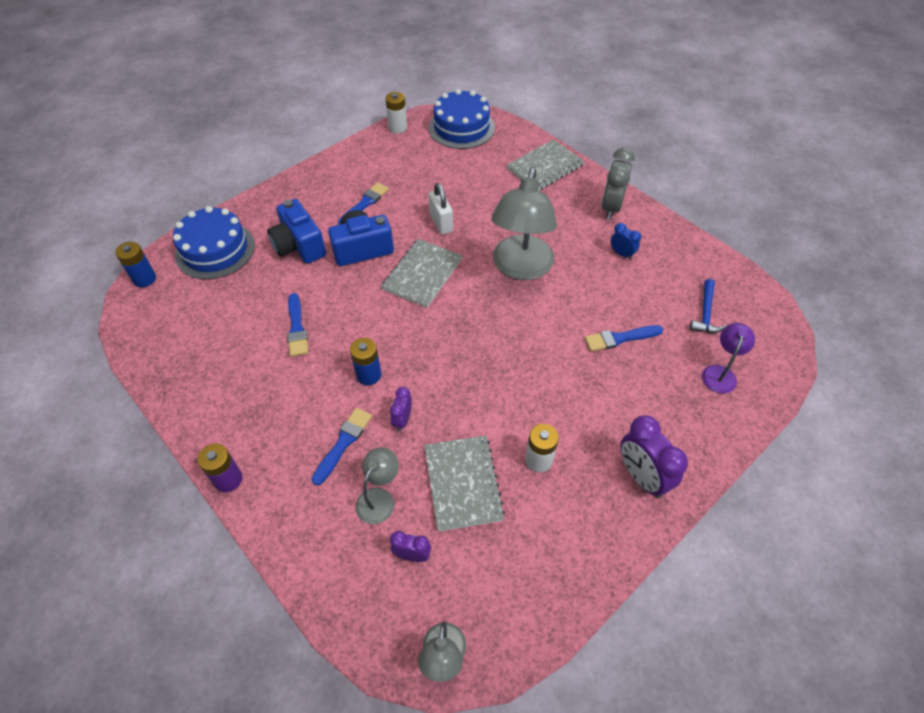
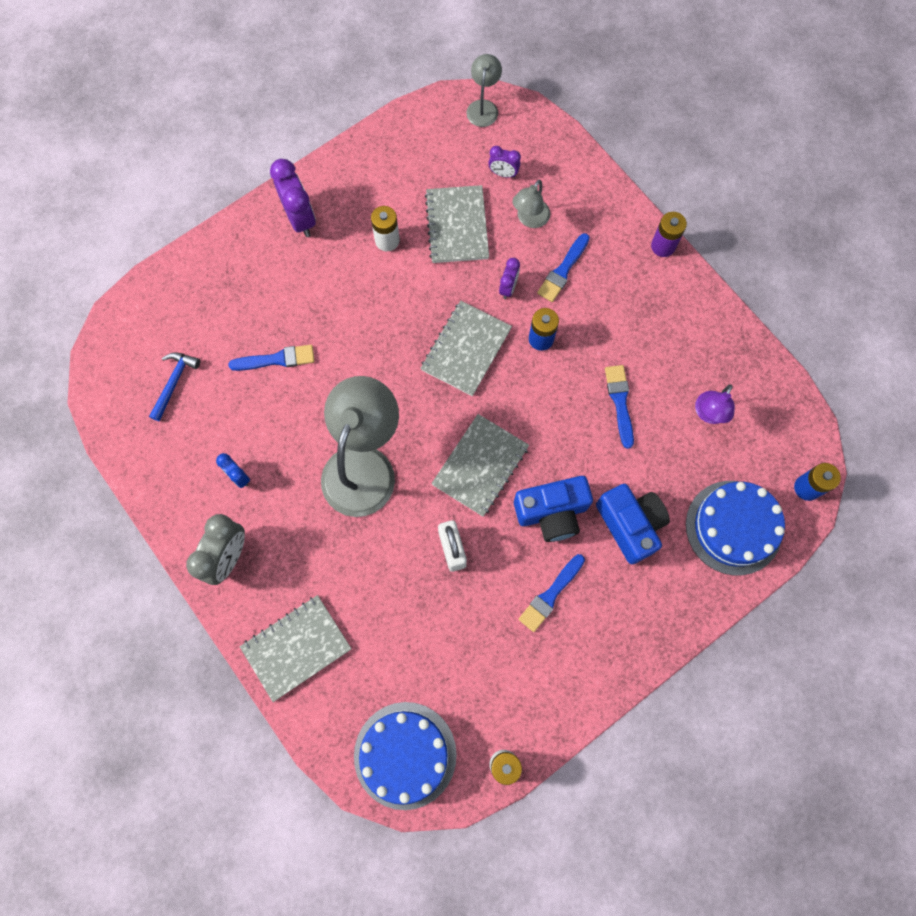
camera: 175 degrees left, 20 degrees up
purple lamp [702,323,755,393] -> purple lamp moved to [695,384,735,424]
none -> grey notebook [420,300,512,396]

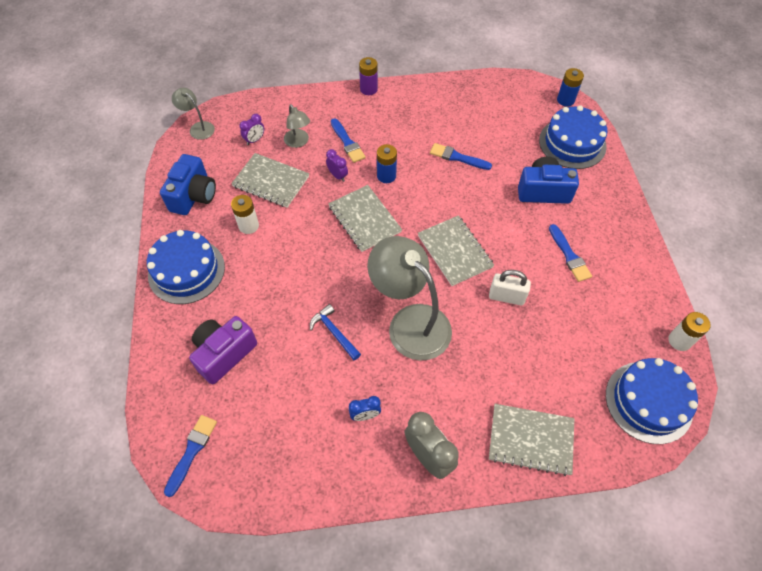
camera: 60 degrees left, 15 degrees down
blue hammer [149,352,200,421] -> blue hammer moved to [310,304,361,360]
blue brush [228,345,315,371] -> blue brush moved to [164,415,217,497]
grey notebook [240,595,352,702] -> grey notebook turned 75 degrees counterclockwise [489,404,574,476]
purple clock [270,159,316,237] -> blue cake [147,230,225,304]
blue camera [514,476,593,542] -> blue camera moved to [160,154,216,215]
purple lamp [695,384,735,424] -> none
none -> purple camera [189,316,257,384]

